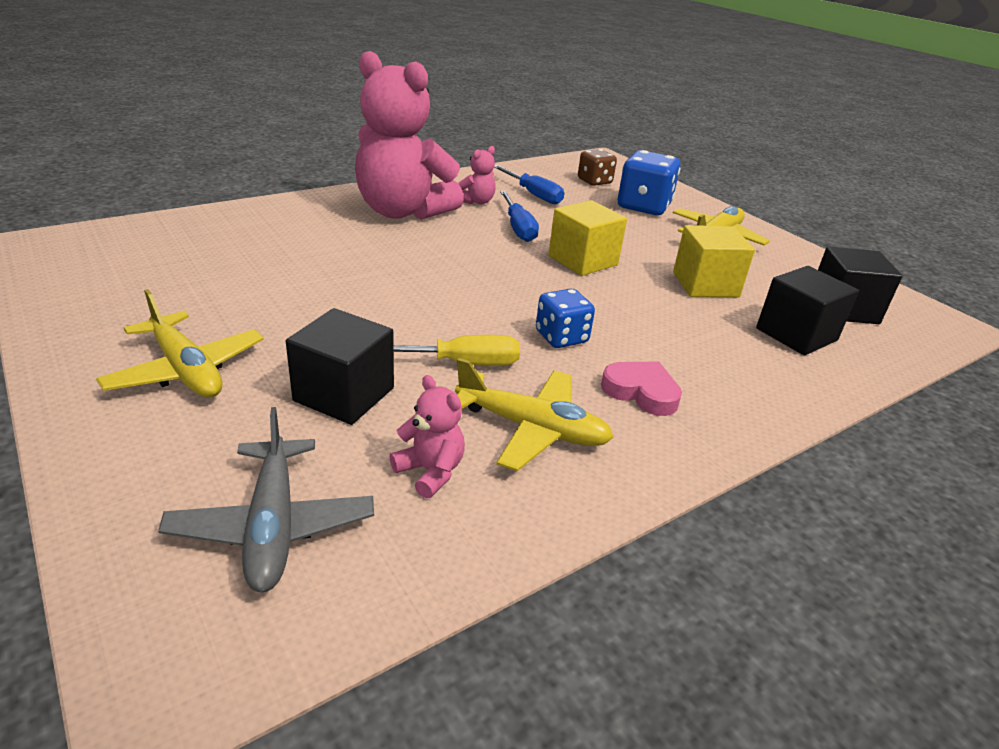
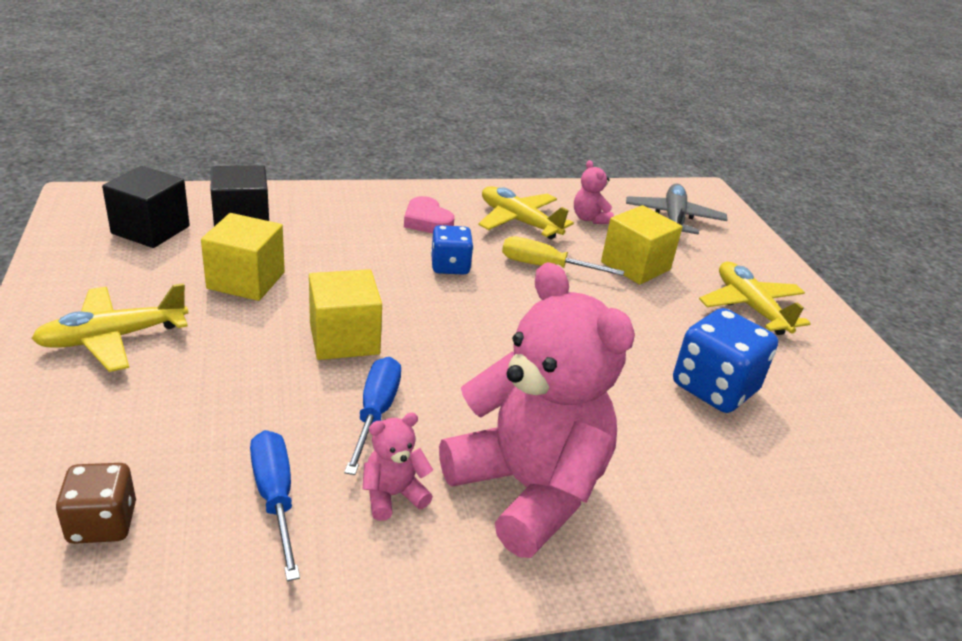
camera: 160 degrees left, 0 degrees up
black cube [286,308,394,425] -> yellow cube [601,205,683,285]
blue dice [618,150,681,215] -> blue dice moved to [673,308,778,413]

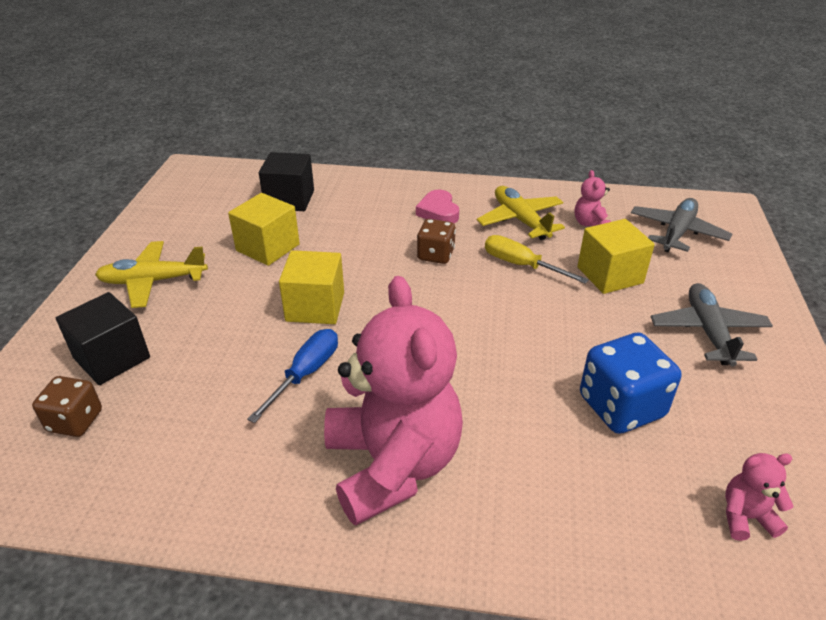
camera: 25 degrees right, 5 degrees up
black cube [102,166,190,248] -> black cube moved to [56,292,150,385]
blue screwdriver [250,430,300,581] -> none
pink teddy bear [363,413,433,521] -> pink teddy bear moved to [725,453,793,541]
blue dice [431,225,473,274] -> brown dice [417,219,456,264]
yellow plane [699,262,811,335] -> grey plane [651,283,773,367]

